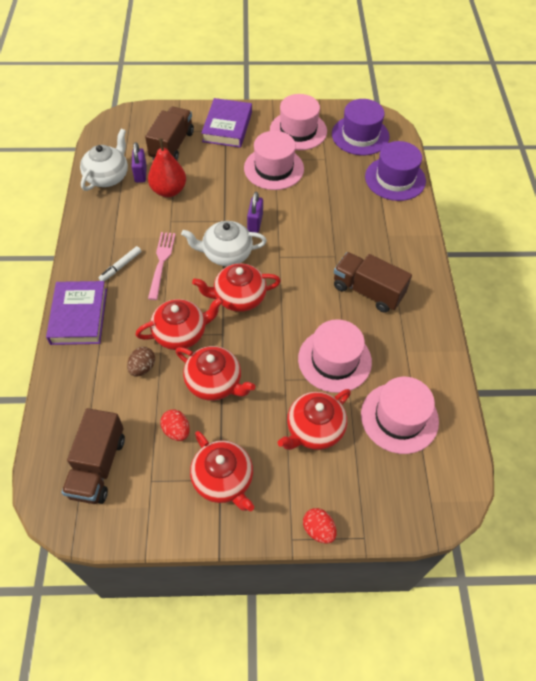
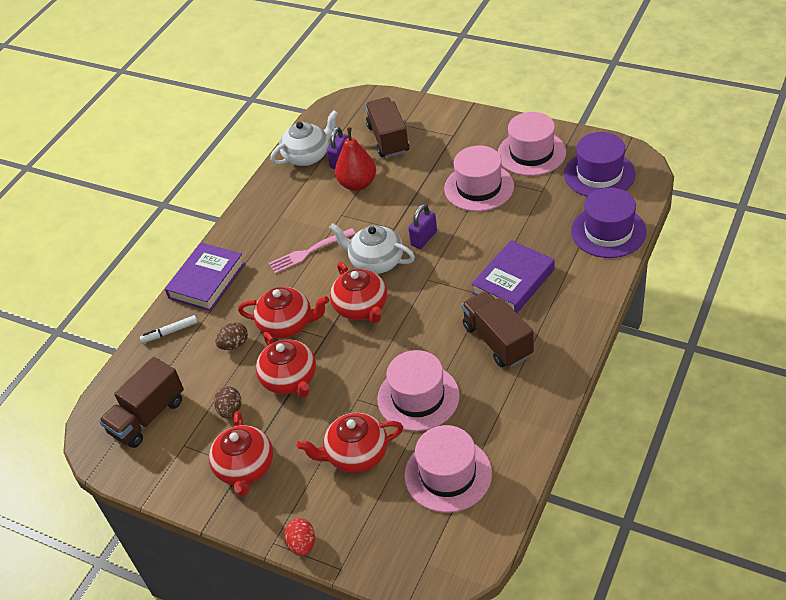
camera: 35 degrees right, 10 degrees down
white marker [98,246,141,281] -> white marker moved to [140,315,198,343]
brown truck [145,106,194,160] -> brown truck turned 60 degrees counterclockwise [365,97,409,158]
pink fork [148,232,176,300] -> pink fork turned 150 degrees counterclockwise [269,228,356,274]
red egg [160,410,190,441] -> brown egg [214,386,241,419]
red teapot [192,263,281,312] -> red teapot turned 135 degrees counterclockwise [330,262,387,323]
purple book [201,98,252,148] -> purple book moved to [471,240,555,313]

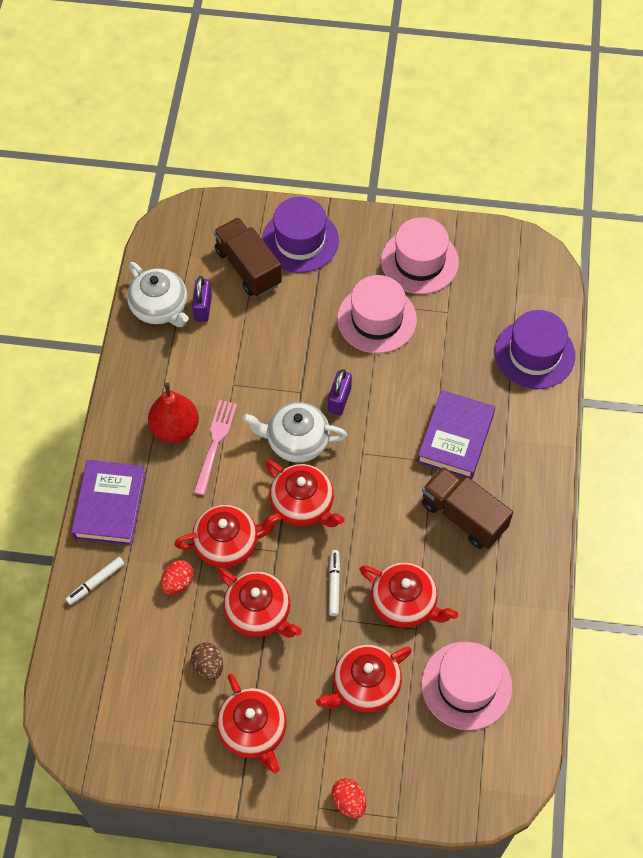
camera: 25 degrees left, 15 degrees up
brown truck [99,357,184,448] -> none
brown egg [215,322,248,350] -> red egg [161,560,194,595]
pink fork [269,228,356,274] -> pink fork turned 150 degrees clockwise [194,400,237,495]
white teapot [271,110,338,166] -> white teapot turned 105 degrees clockwise [127,262,189,327]
red pear [335,127,376,191] -> red pear moved to [148,383,199,443]
pink hat [377,350,460,431] -> red teapot [360,562,458,628]
purple hat [564,132,636,197] -> purple hat moved to [262,197,339,273]
none -> white marker [329,550,340,616]

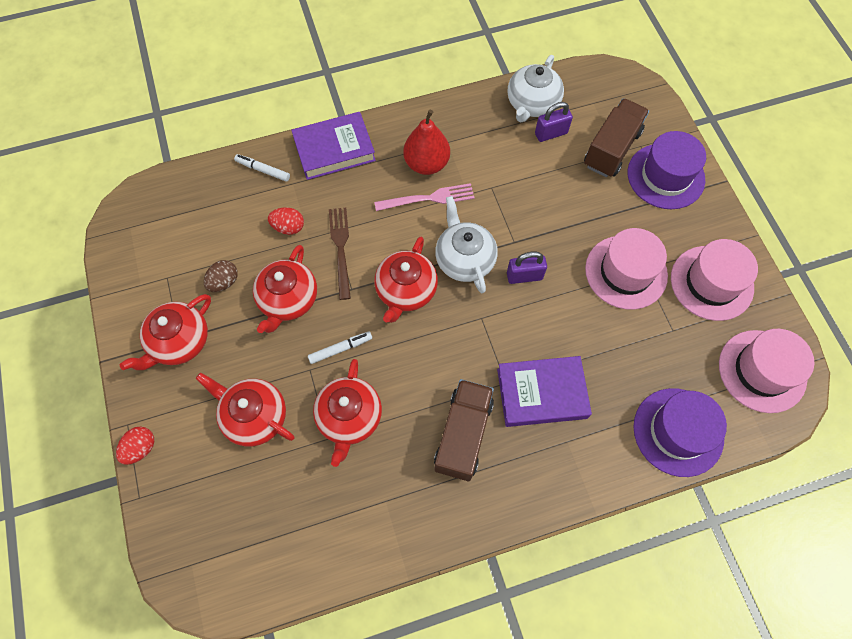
camera: 65 degrees right, 5 degrees up
red teapot [174,505,281,568] -> brown fork [329,208,351,300]
pink hat [421,642,513,730] -> pink hat moved to [719,329,815,413]

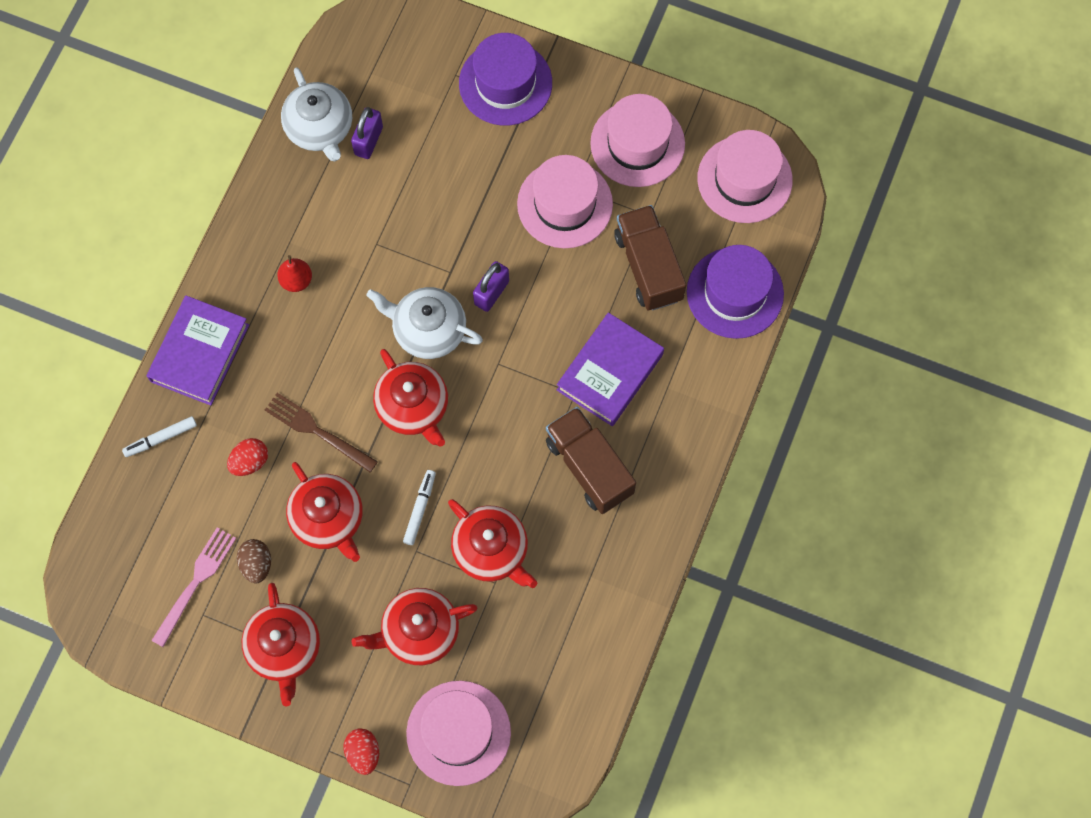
camera: 50 degrees left, 5 degrees up
pink fork [374,183,474,211] -> pink fork moved to [151,527,236,647]
red pear [403,110,450,175] -> red pear [277,255,312,292], size x0.59
brown truck [584,98,649,177] -> brown truck moved to [614,205,686,311]
none -> pink hat [406,681,511,786]

